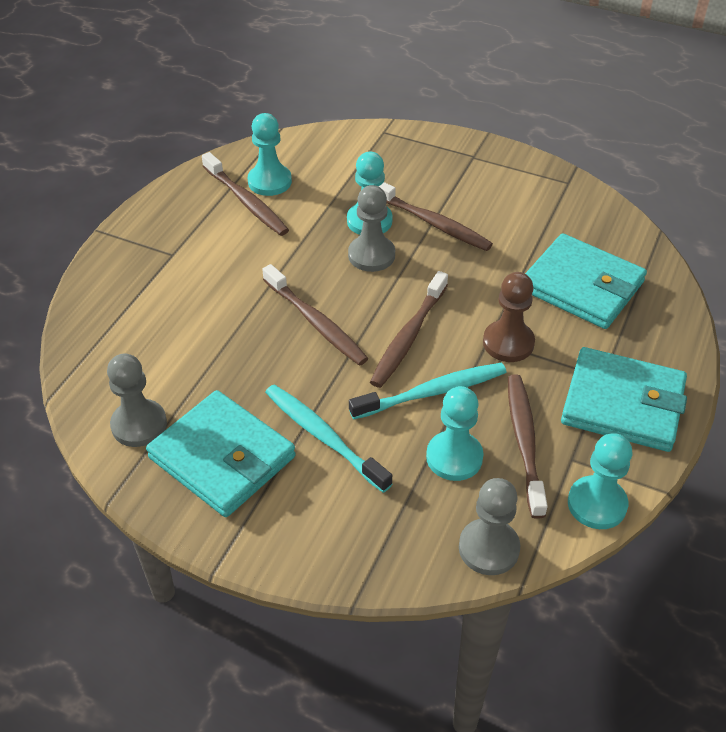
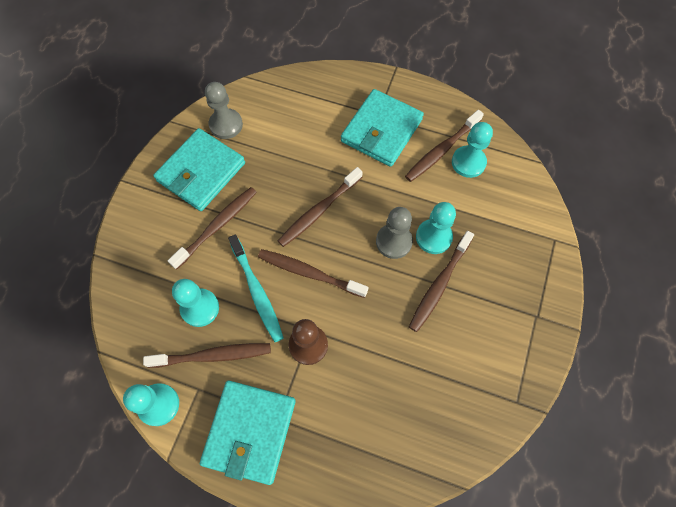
camera: 85 degrees right, 20 degrees up
turquoise toothbrush [265,384,392,493] -> brown toothbrush [168,187,257,270]
grey pawn [459,478,520,575] -> none
turquoise wallet [525,233,647,329] -> turquoise wallet moved to [341,89,424,167]

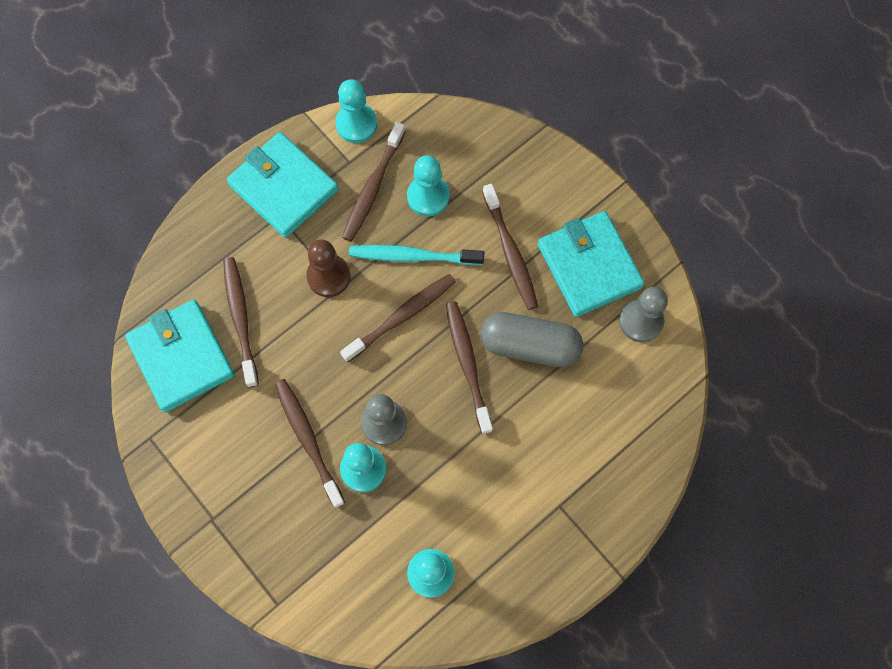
camera: 120 degrees right, 5 degrees up
turquoise wallet [341,89,424,167] -> turquoise wallet moved to [125,300,235,412]
brown toothbrush [405,110,484,182] -> brown toothbrush moved to [223,257,259,387]
none -> grey capsule [481,312,583,368]

